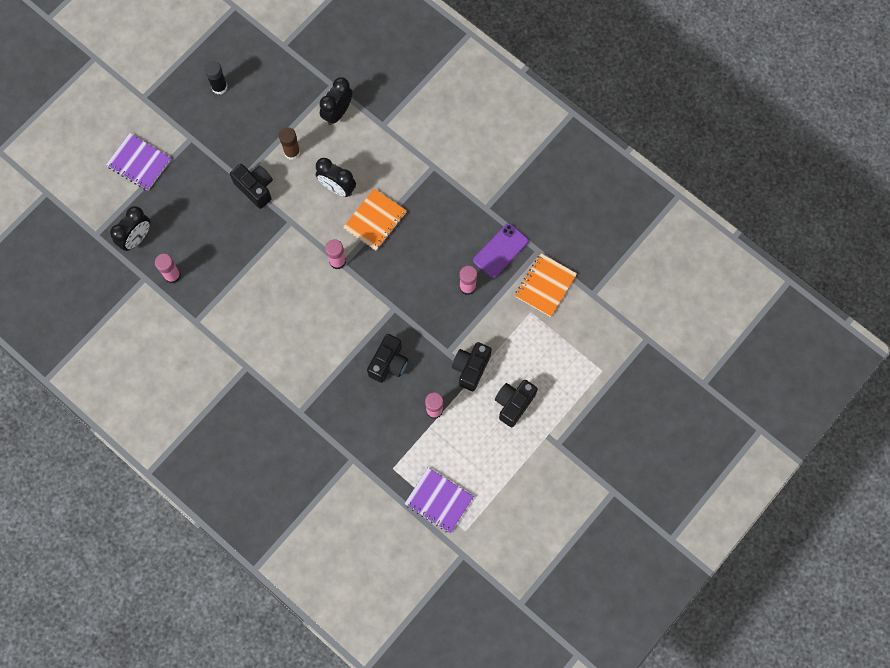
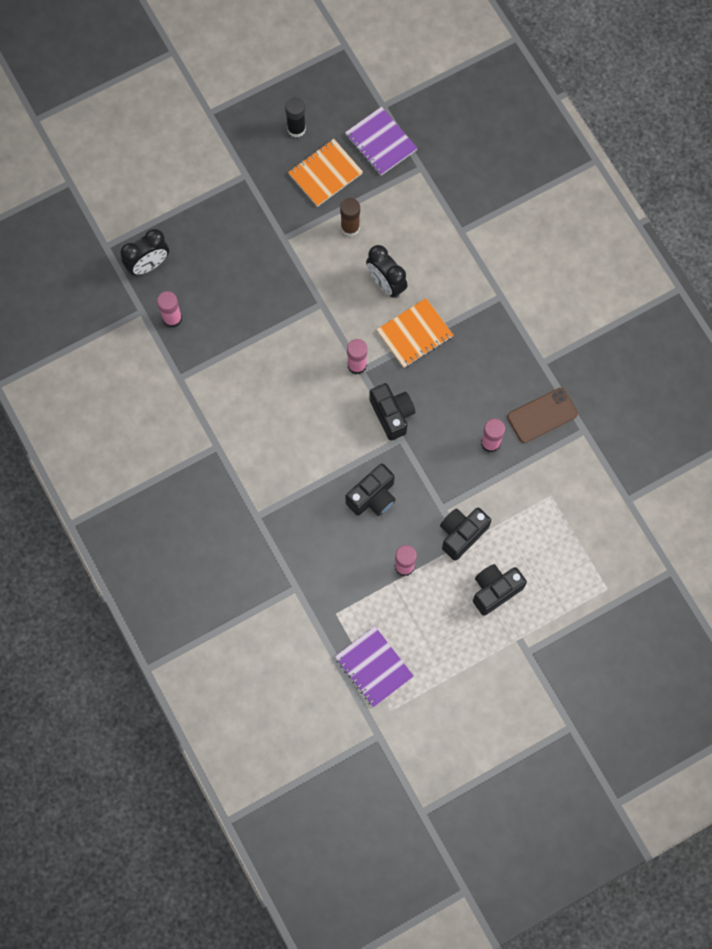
camera: 20 degrees right, 0 degrees up
purple notebook [106,133,171,191] -> purple notebook moved to [345,107,418,176]
black camera [230,164,273,209] -> black camera moved to [369,383,415,441]
black clock [319,77,352,125] -> none
purple phone [473,223,529,278] -> brown phone [507,388,578,443]
orange notebook [515,253,577,317] -> orange notebook moved to [288,139,363,207]

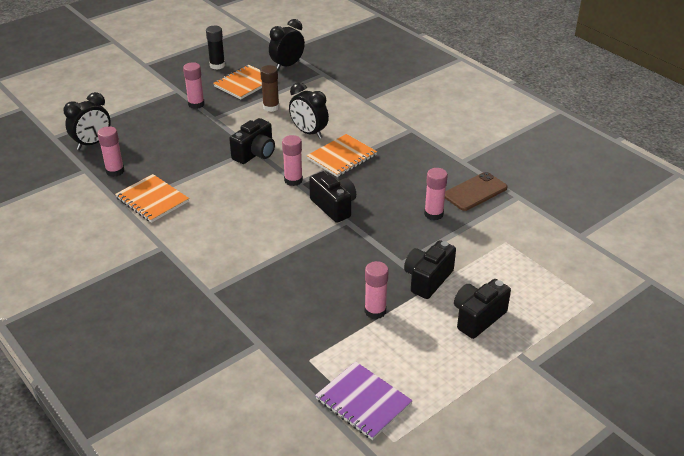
camera: 10 degrees left, 35 degrees down
purple notebook [345,107,418,176] -> black clock [269,19,305,70]
black camera [345,464,396,516] -> black camera moved to [229,118,275,164]
none -> orange notebook [115,174,189,223]
none -> pink glue stick [183,62,205,109]

